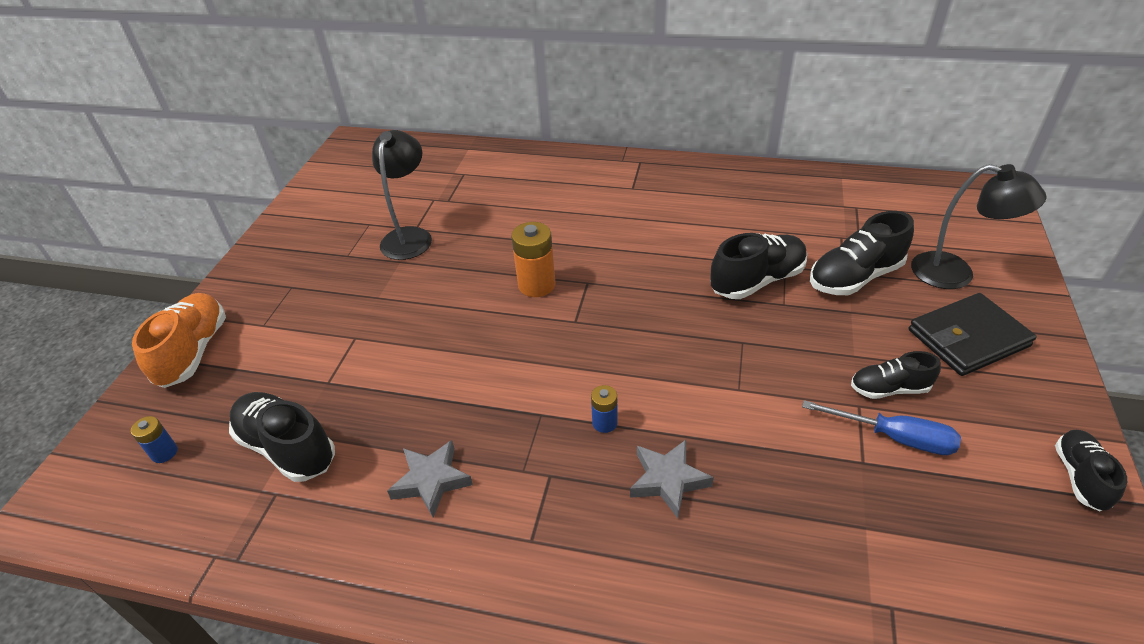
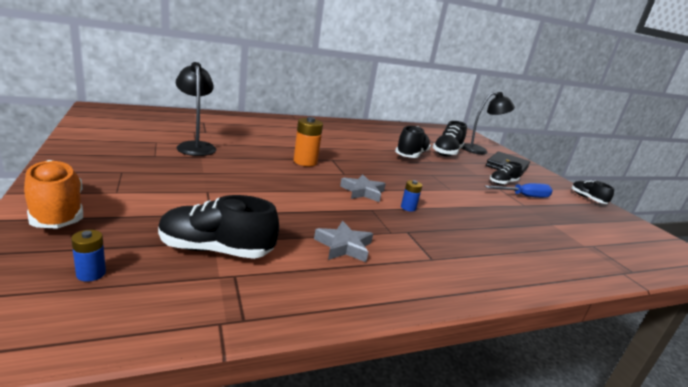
camera: 40 degrees left, 20 degrees down
grey star [630,440,714,518] -> grey star moved to [340,174,386,202]

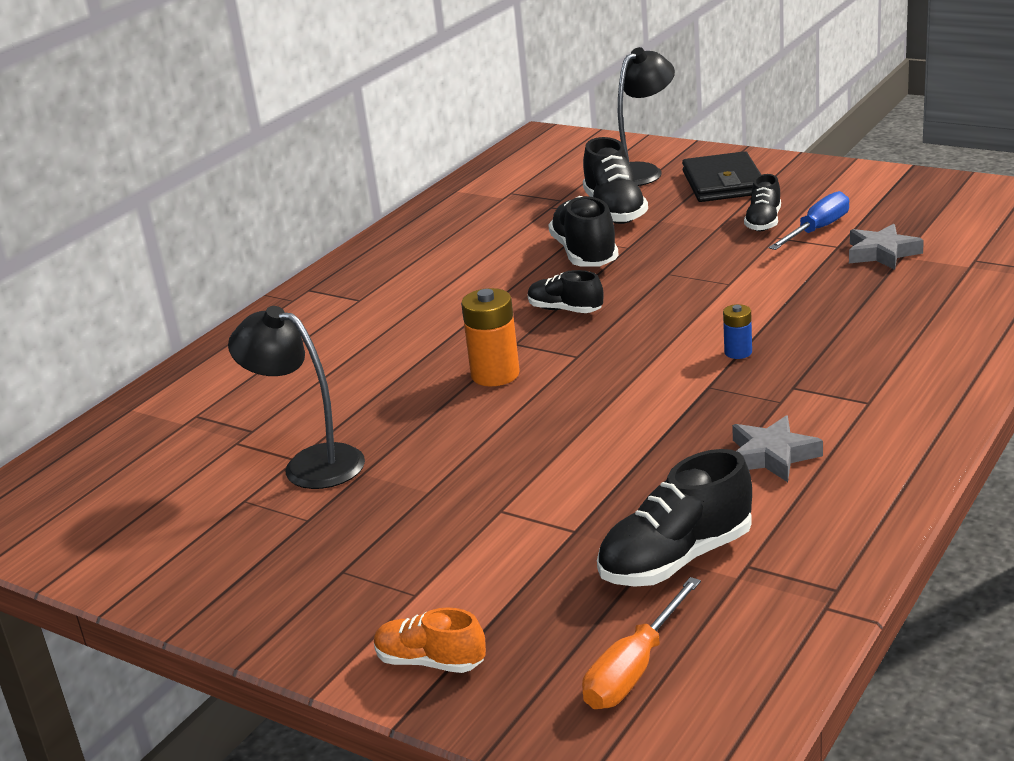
camera: 30 degrees left, 5 degrees up
orange shoe [24,160,83,229] -> orange shoe [374,608,486,673], size x0.61
blue battery [71,230,106,282] -> orange screwdriver [582,577,701,709]
grey star [340,174,386,202] -> grey star moved to [849,224,924,270]
black shoe [572,180,614,204] -> black shoe moved to [528,270,603,313]

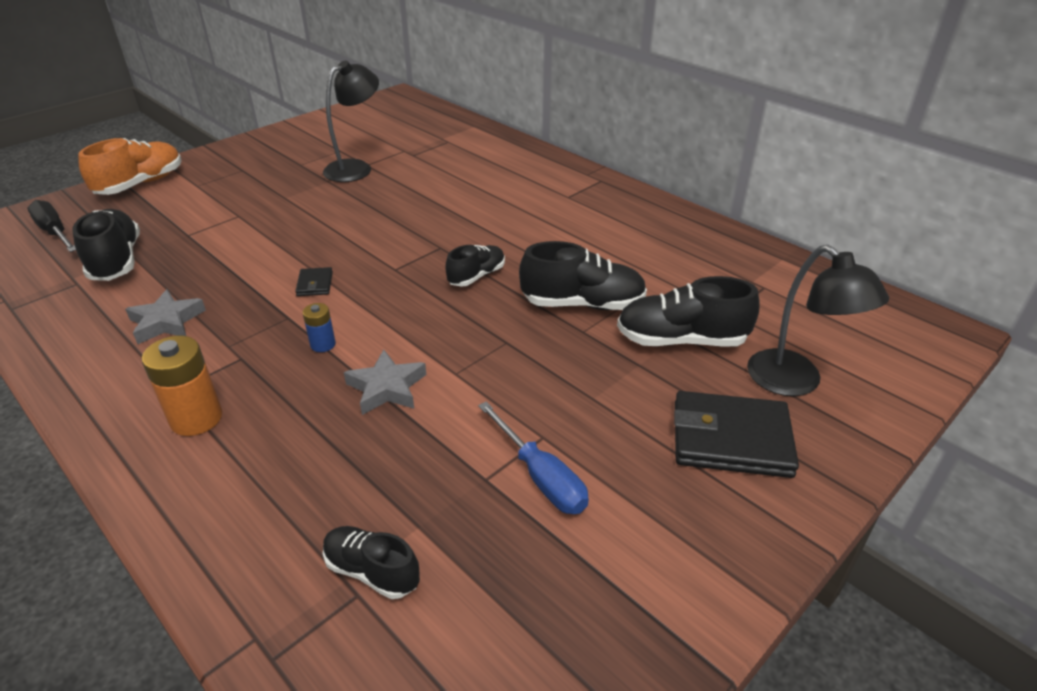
camera: 100 degrees right, 10 degrees up
orange shoe [374,608,486,673] -> orange shoe [78,138,182,195], size x1.63
orange battery [461,288,520,386] -> orange battery moved to [142,335,222,436]
orange screwdriver [582,577,701,709] -> black screwdriver [28,200,76,252]
black shoe [744,174,781,231] -> black shoe moved to [323,526,420,599]
grey star [849,224,924,270] -> grey star moved to [344,350,426,415]
none -> black wallet [295,267,333,296]

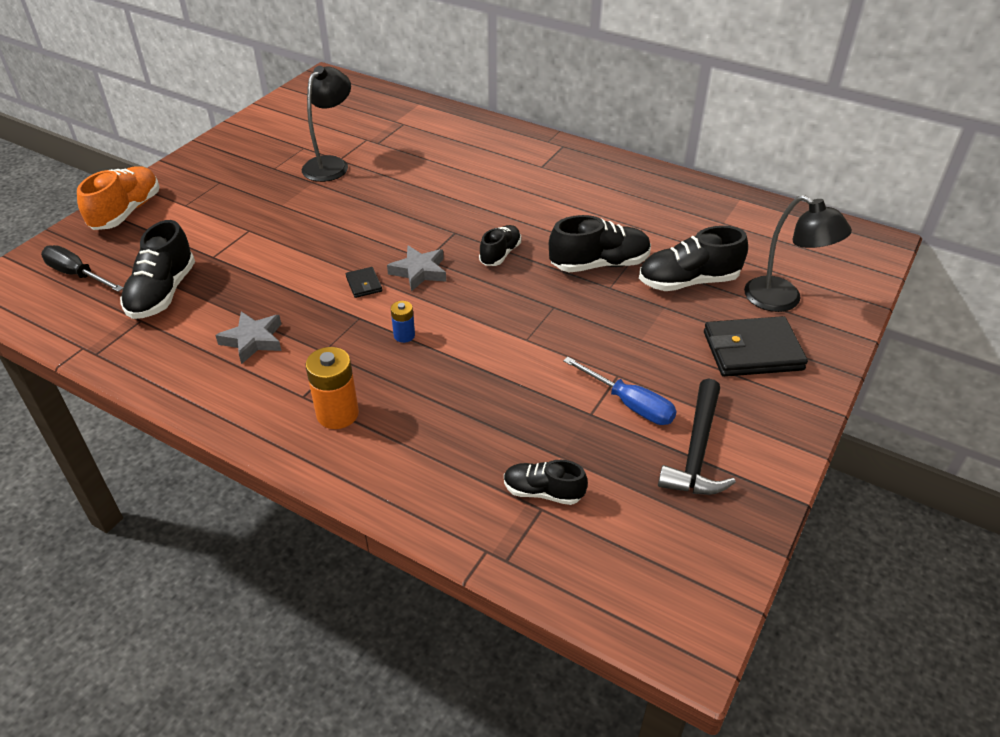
camera: 15 degrees left, 5 degrees up
black shoe [72,209,140,281] -> black shoe turned 135 degrees counterclockwise [120,220,195,319]
grey star [344,350,426,415] -> grey star moved to [387,245,446,292]
none -> black hammer [658,378,736,495]

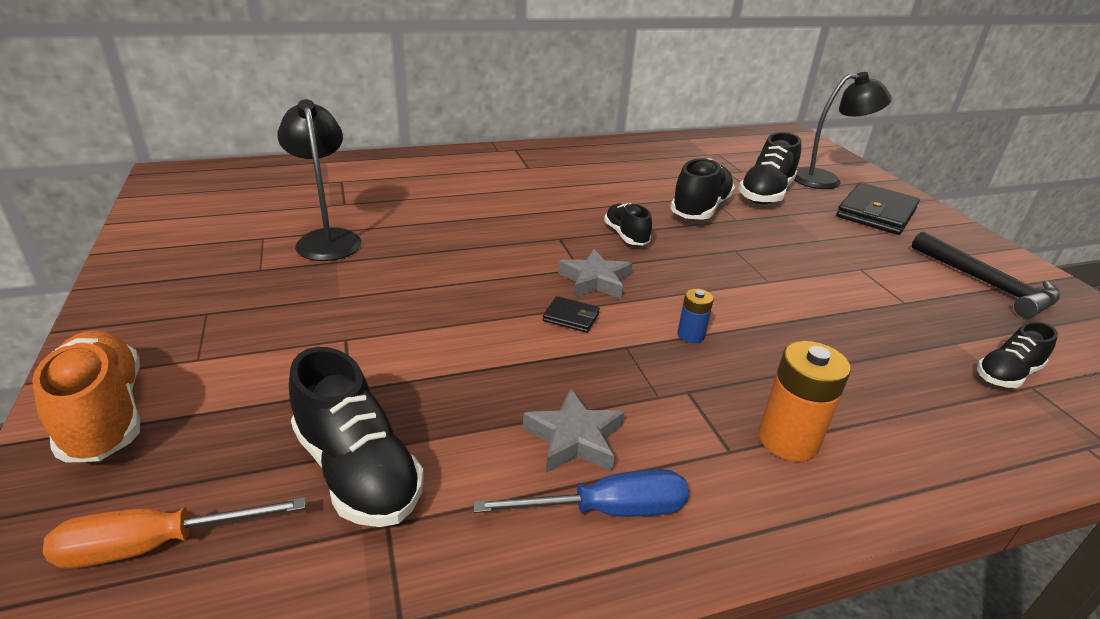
camera: 50 degrees left, 10 degrees down
black screwdriver [41,245,123,292] -> orange screwdriver [43,497,306,569]
blue screwdriver [563,357,677,425] -> blue screwdriver moved to [473,469,689,517]

